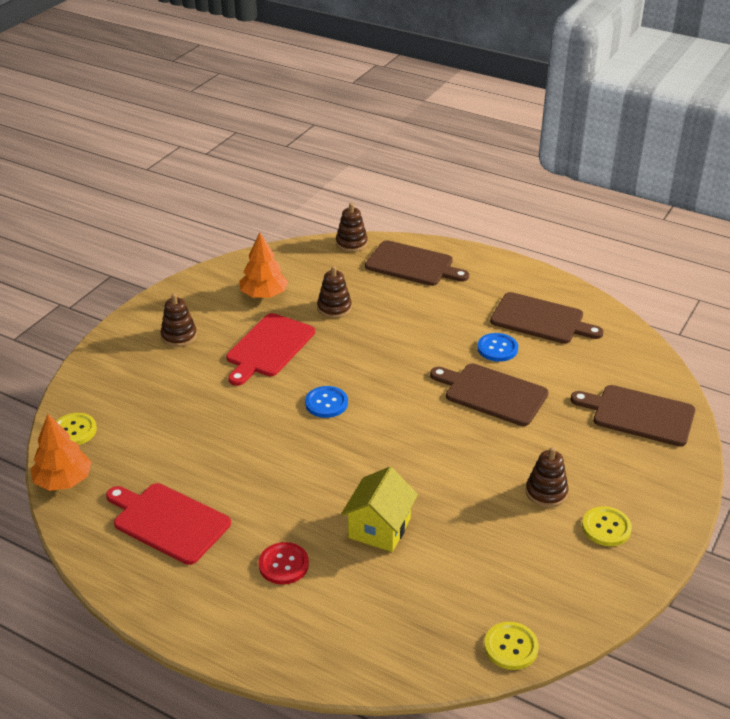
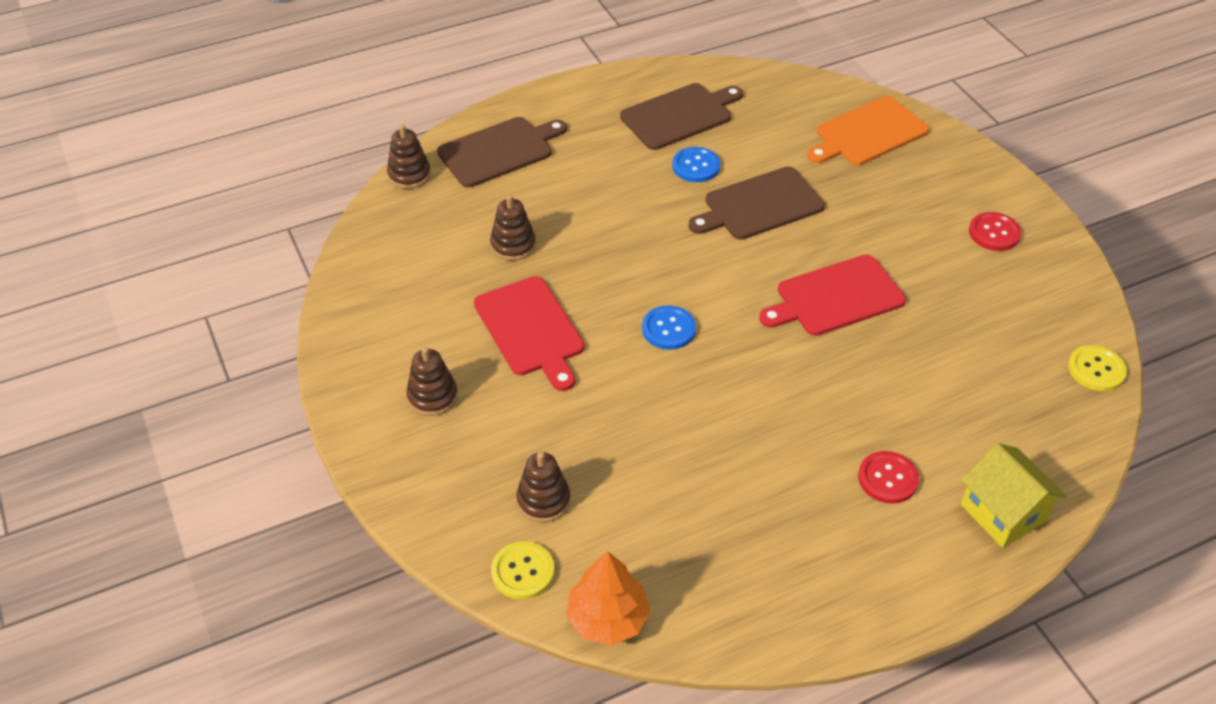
camera: 55 degrees left, 10 degrees up
red cutting board [106,483,231,565] -> red cutting board moved to [759,255,906,336]
orange tree [239,233,288,298] -> none
yellow house [341,467,418,552] -> yellow house moved to [961,443,1066,548]
brown stacking toy [526,447,569,507] -> brown stacking toy moved to [516,452,571,523]
brown cutting board [571,385,695,447] -> orange cutting board [807,96,929,165]
yellow button [582,506,632,546] -> red button [969,212,1021,251]

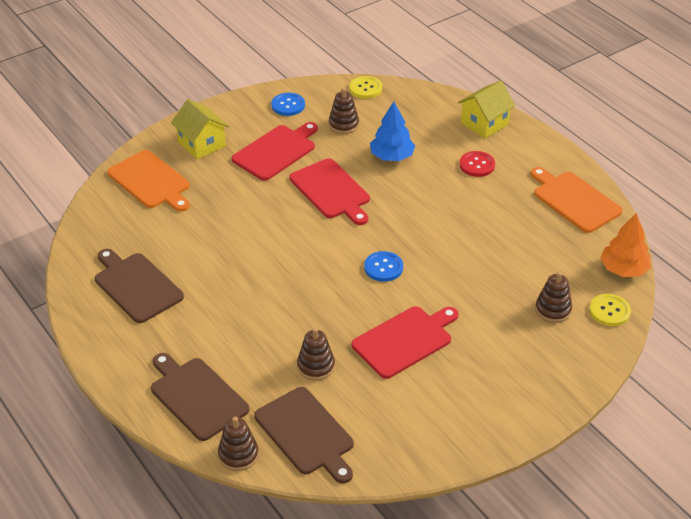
camera: 100 degrees left, 5 degrees down
brown stacking toy [406,347,458,416] -> brown stacking toy moved to [329,88,359,134]
blue button [672,147,720,182] -> blue button moved to [271,93,305,116]
brown cutting board [688,166,825,240] -> brown cutting board moved to [254,387,354,483]
red button [969,212,1021,251] -> none
none -> yellow house [171,99,229,159]
none -> red cutting board [232,122,318,181]
none -> blue tree [370,102,415,161]
none -> orange cutting board [531,167,623,233]

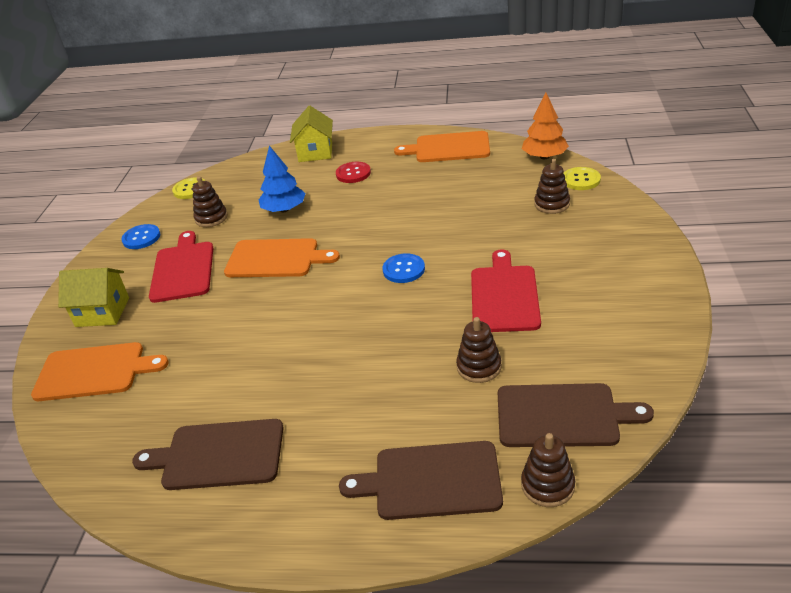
camera: 45 degrees left, 5 degrees down
red cutting board [290,158,370,225] -> orange cutting board [224,238,340,277]

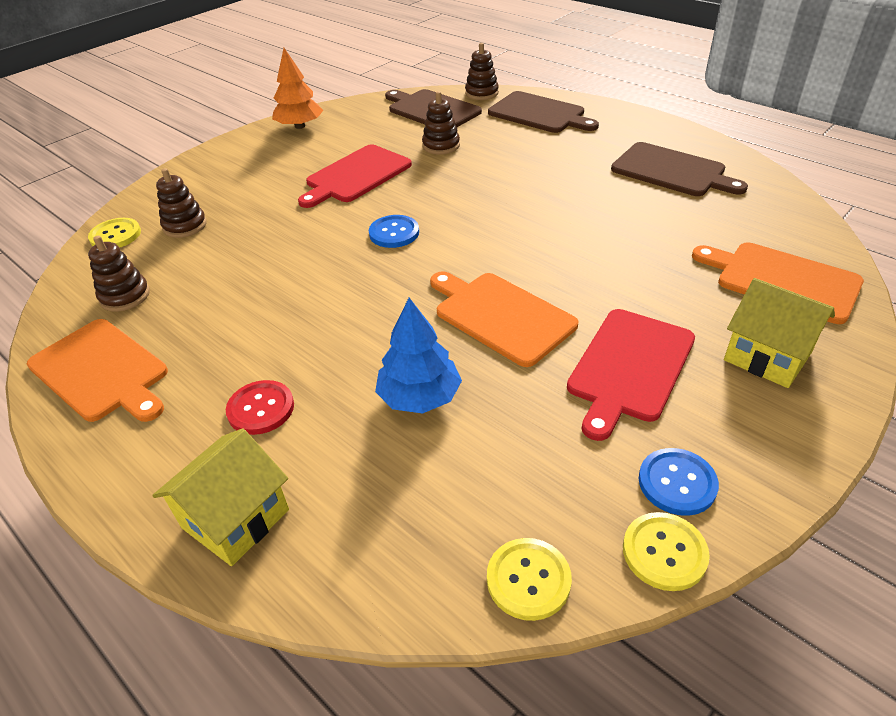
camera: 145 degrees left, 5 degrees up
brown stacking toy [192,176,228,227] -> brown stacking toy moved to [88,236,150,312]
orange tree [522,93,569,159] -> orange tree moved to [272,48,323,129]
none -> yellow button [623,512,710,591]

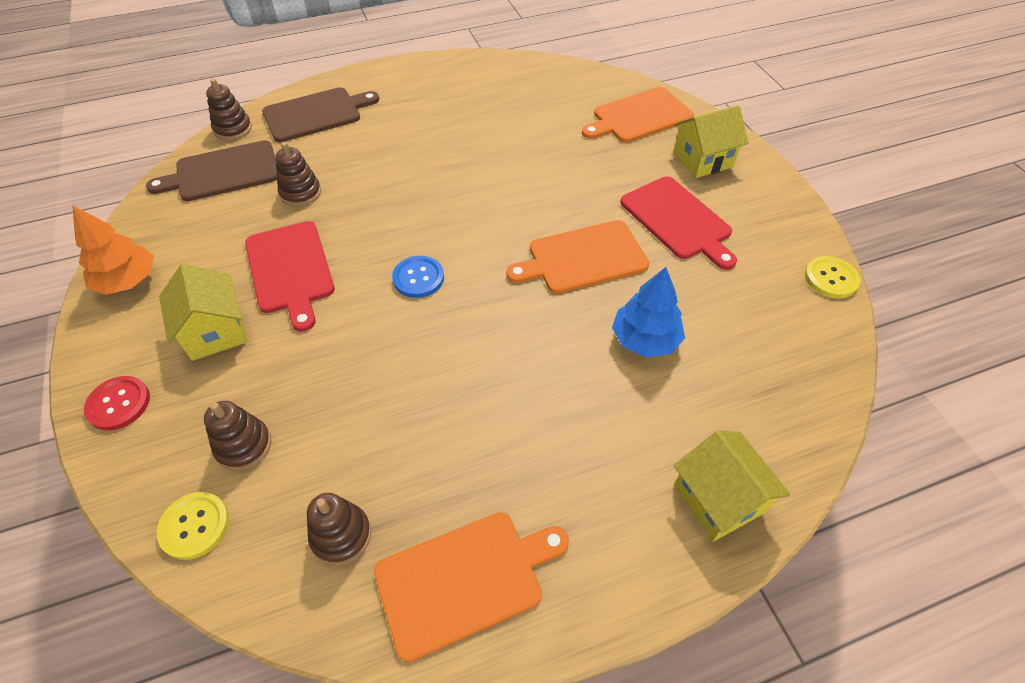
camera: 65 degrees left, 10 degrees up
red button [226,380,294,435] -> red button moved to [84,376,150,430]
yellow button [487,538,572,621] -> none
brown cutting board [611,142,748,196] -> none
blue button [639,448,719,516] -> none
none -> yellow house [159,264,247,361]

